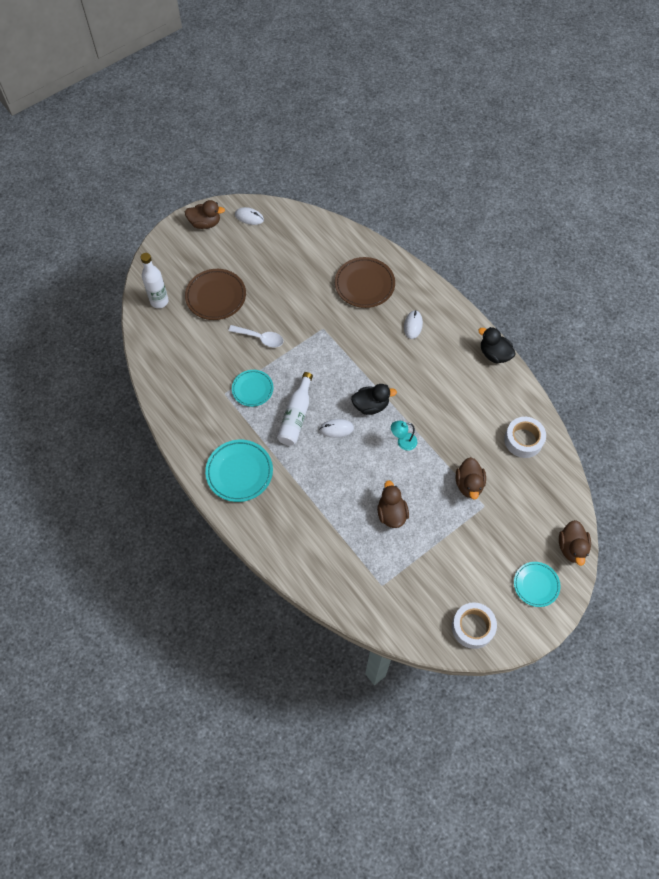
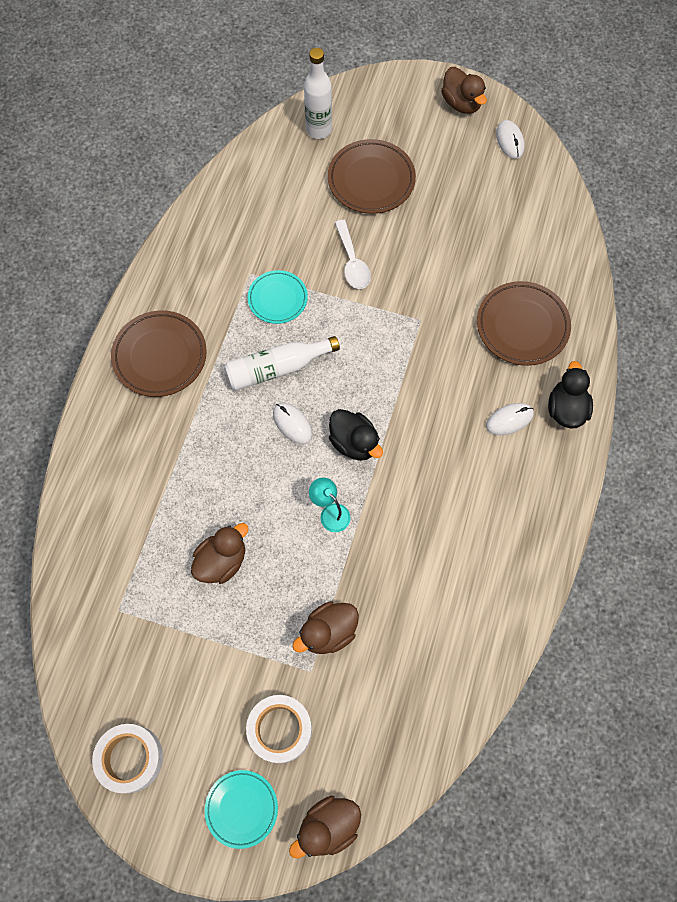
camera: 55 degrees right, 5 degrees up
turquoise plate [205,440,273,502] -> brown plate [111,310,207,397]
black duck [478,327,516,364] -> black duck moved to [548,361,593,429]
white tape [504,417,546,458] -> white tape moved to [246,695,312,764]

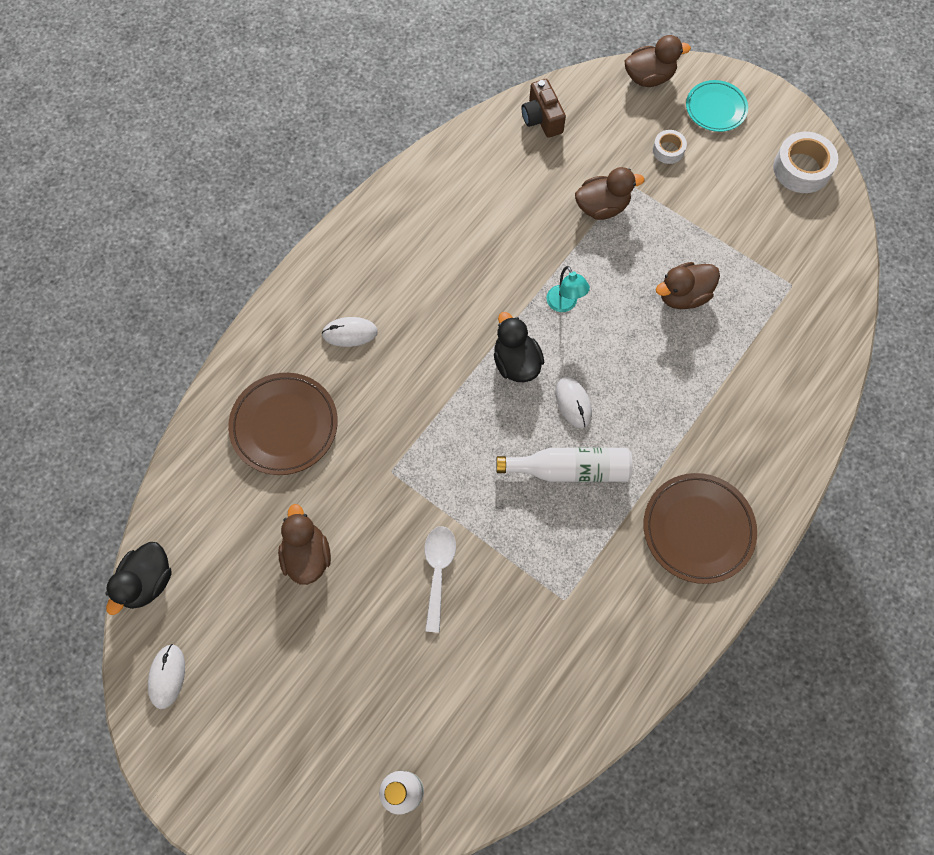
camera: 160 degrees left, 0 degrees up
white tape [246,695,312,764] -> white tape [653,130,687,164], size x0.56
turquoise plate [248,270,308,324] -> none
brown plate [328,139,416,214] -> none
brown duck [441,67,487,114] -> brown duck moved to [278,504,331,585]
black duck [548,361,593,429] -> black duck moved to [105,542,172,615]
none -> brown camera [522,79,566,138]

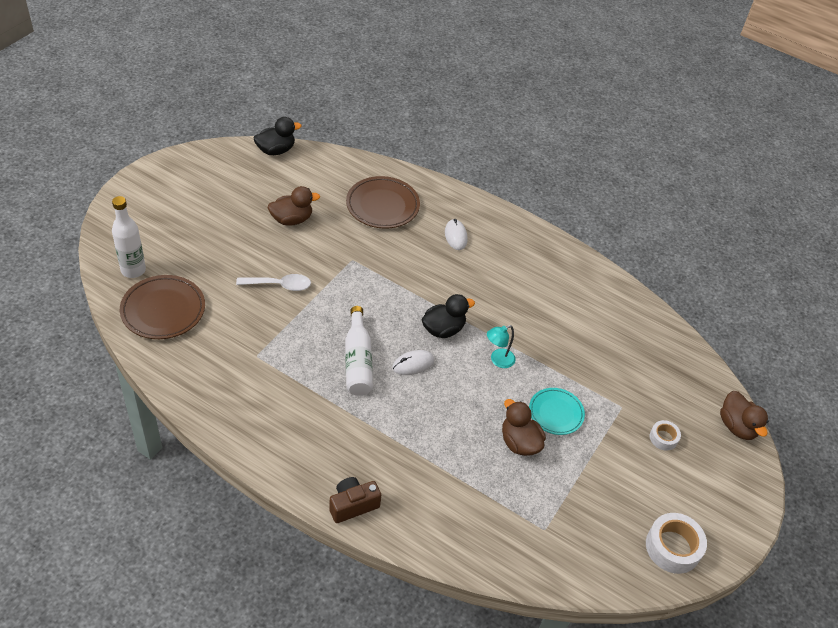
camera: 80 degrees right, 20 degrees down
black duck [105,542,172,615] -> black duck turned 135 degrees clockwise [254,117,302,155]
white mouse [148,644,185,709] -> none
brown camera [522,79,566,138] -> brown camera moved to [329,477,381,523]
brown duck [575,167,644,220] -> none
brown plate [643,473,757,584] -> brown plate moved to [120,275,205,339]
turquoise plate [686,80,748,132] -> turquoise plate moved to [529,388,585,435]

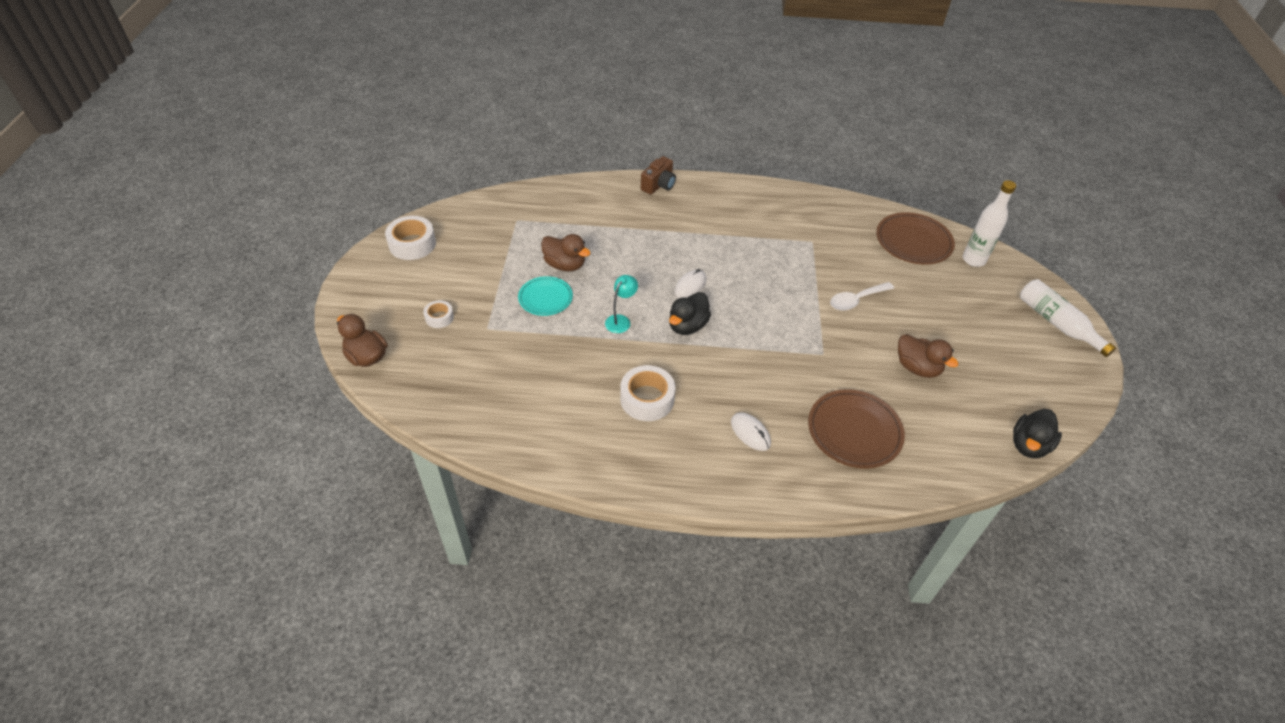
camera: 155 degrees right, 0 degrees up
brown duck [268,186,320,226] -> brown duck turned 90 degrees counterclockwise [898,334,958,378]
white bottle [345,306,373,396] -> white bottle moved to [1020,279,1116,357]
none -> white tape [620,365,676,421]

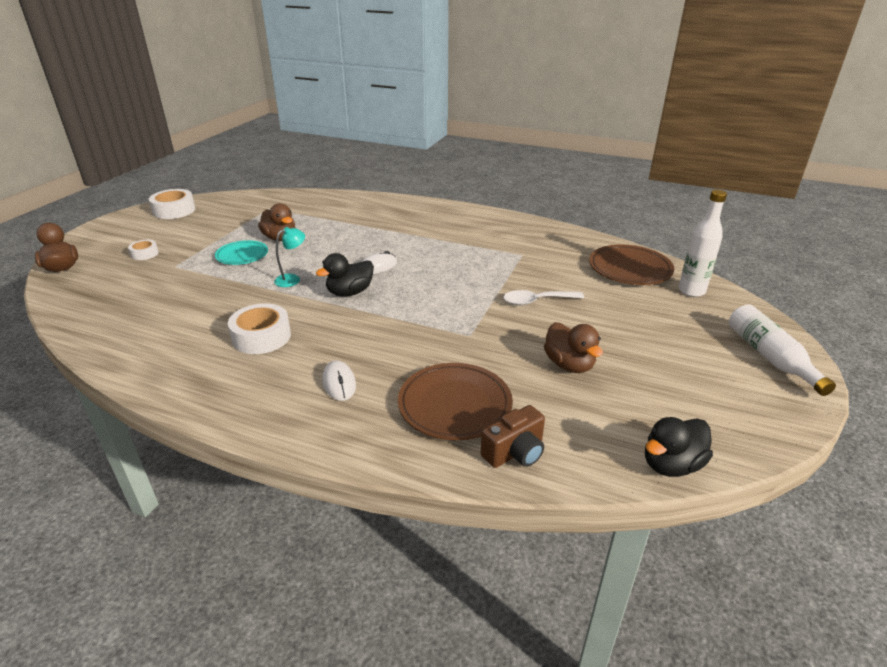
camera: 20 degrees right, 15 degrees down
brown camera [641,156,676,195] -> brown camera moved to [481,405,545,468]

